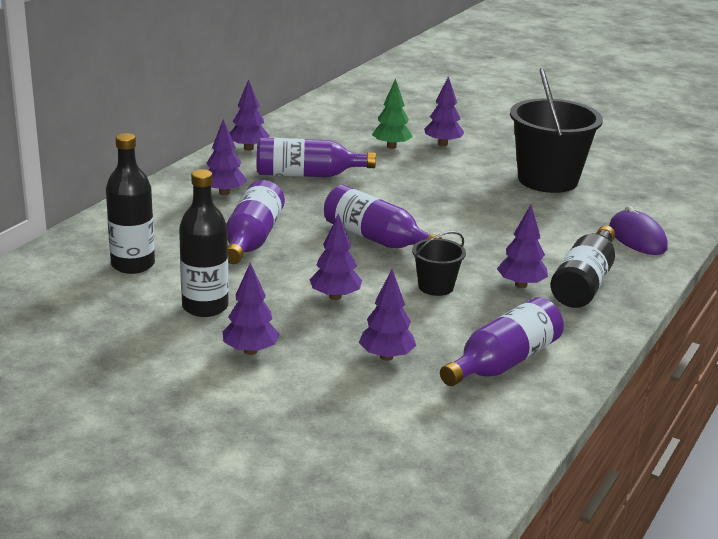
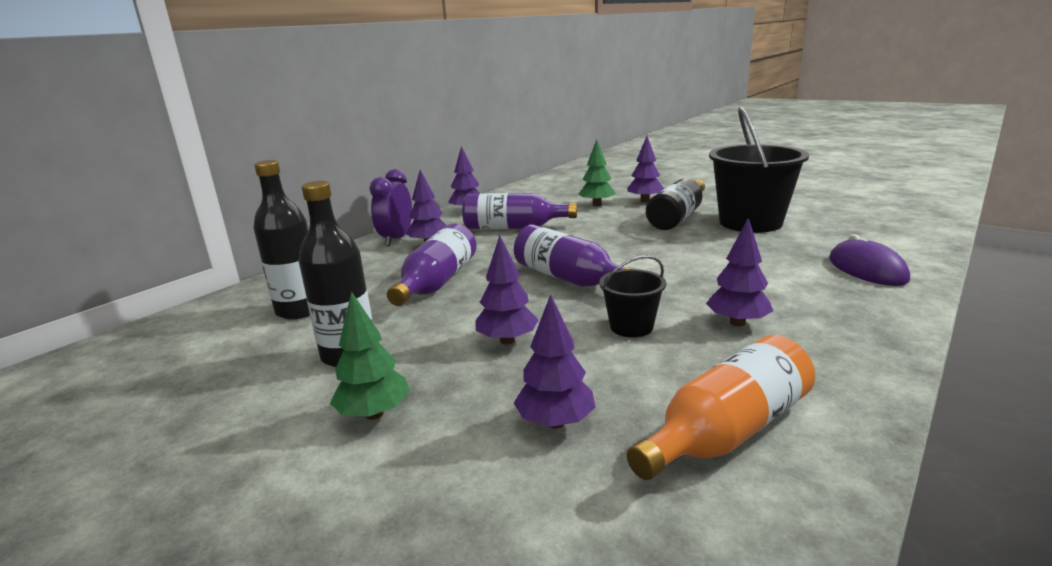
camera: 10 degrees right, 5 degrees down
purple tree [223,263,280,355] -> green tree [330,291,410,420]
purple bottle [440,297,564,386] -> orange bottle [627,335,815,480]
black bottle [550,225,615,308] -> black bottle moved to [646,179,705,230]
none -> purple clock [369,169,412,246]

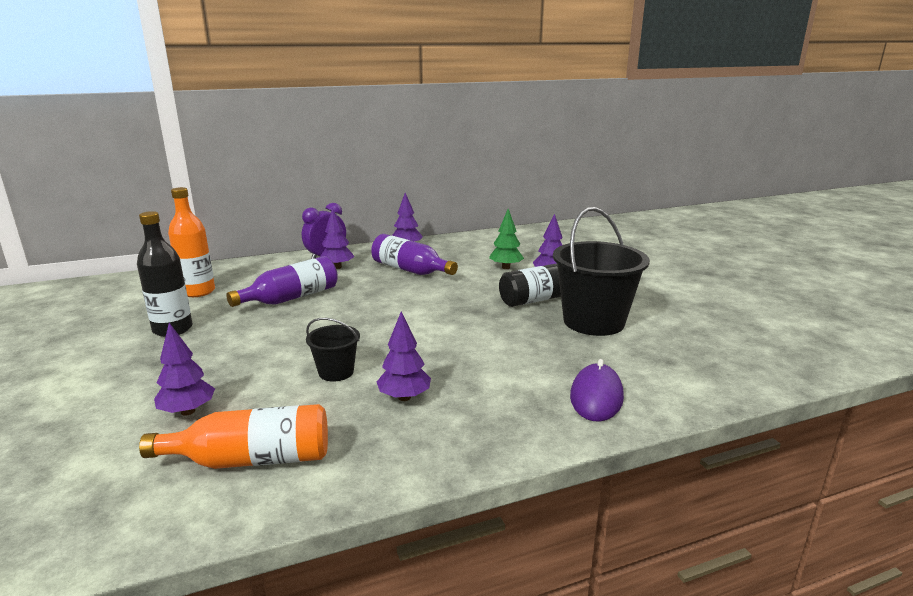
camera: 30 degrees right, 0 degrees up
black bottle [253,160,310,319] -> orange bottle [168,187,215,297]
green tree [330,291,410,420] -> none
purple tree [476,235,538,345] -> none
purple bottle [514,225,633,287] -> none

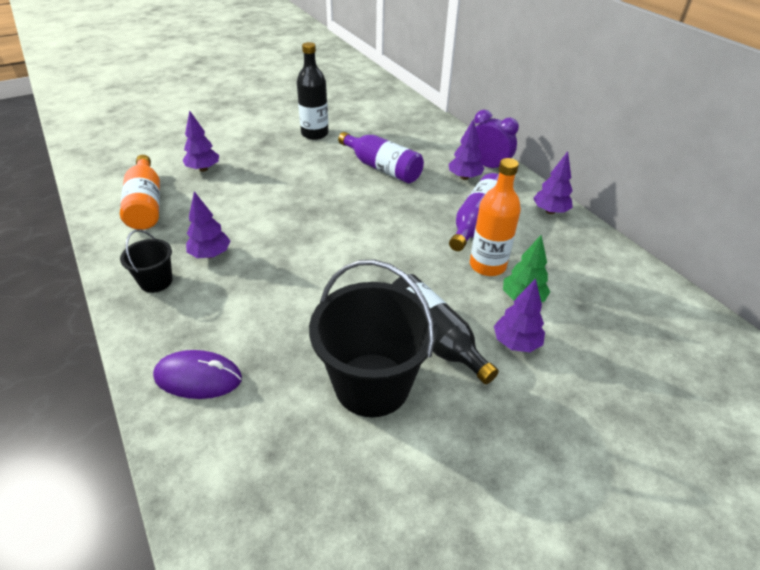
camera: 80 degrees right, 20 degrees up
orange bottle [168,187,215,297] -> orange bottle moved to [470,158,521,276]
black bucket [306,318,360,382] -> black bucket moved to [120,230,172,293]

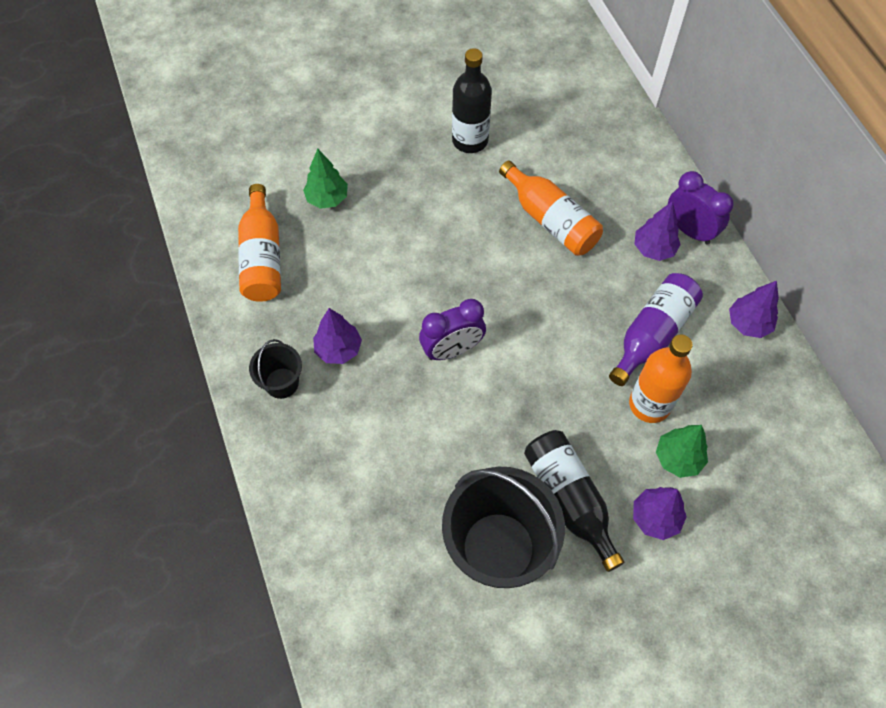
camera: 10 degrees right, 20 degrees up
purple mouse [153,350,242,399] -> none
purple tree [182,110,219,172] -> green tree [303,149,348,209]
purple bottle [338,132,424,183] -> orange bottle [499,161,603,256]
none -> purple clock [419,299,486,360]

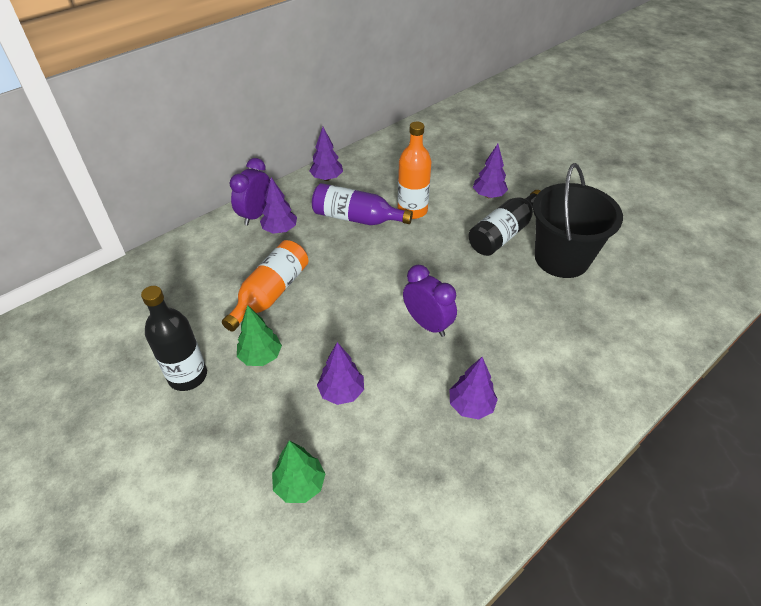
camera: 110 degrees left, 15 degrees down
orange bottle [238,184,281,302] -> none
black bucket [249,339,302,399] -> none
green tree [656,425,708,478] -> green tree moved to [237,305,282,366]
none -> purple tree [317,342,364,405]

